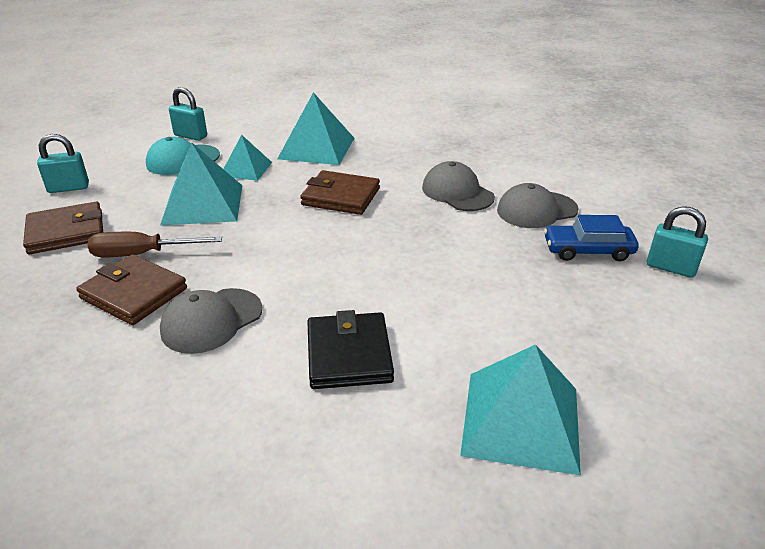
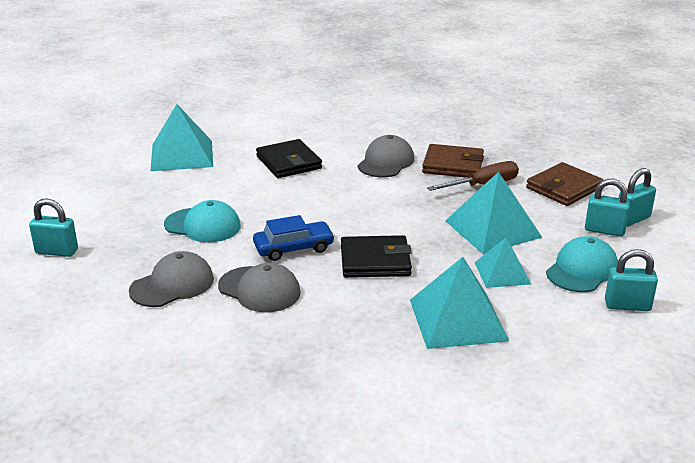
camera: 160 degrees right, 5 degrees down
brown wallet [300,170,380,215] -> black wallet [341,235,412,278]
blue car [544,215,639,261] -> blue car moved to [253,215,335,261]
none -> turquoise cap [164,200,241,242]
none -> turquoise padlock [585,179,630,237]

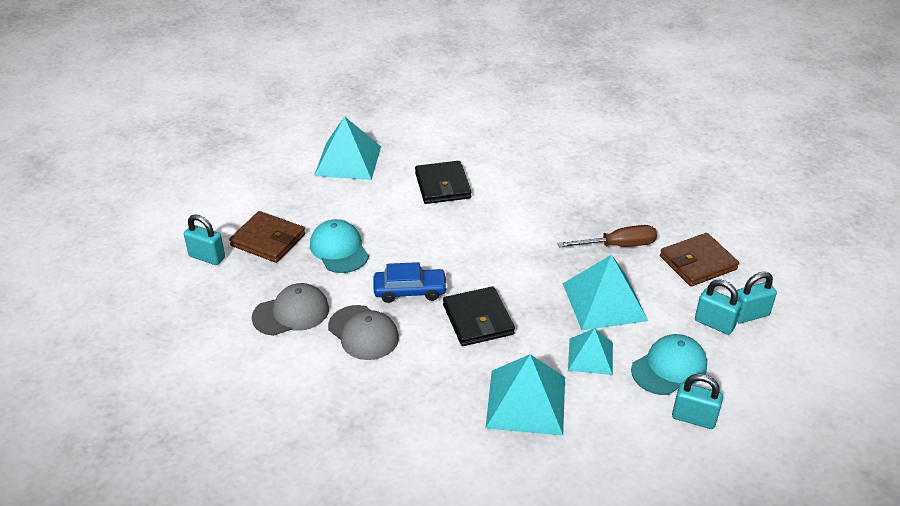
camera: 15 degrees right, 10 degrees up
turquoise cap [164,200,241,242] -> turquoise cap turned 150 degrees counterclockwise [310,219,369,273]
black wallet [341,235,412,278] -> black wallet turned 60 degrees clockwise [443,286,515,346]
grey cap [358,135,414,177] -> none
brown wallet [422,144,484,178] -> brown wallet moved to [229,211,305,263]

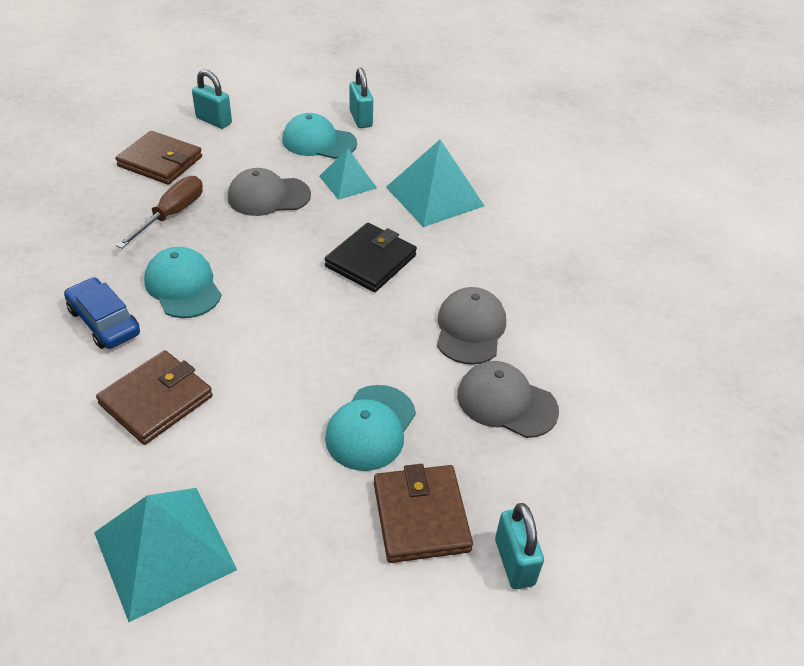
camera: 130 degrees left, 5 degrees up
blue car [373,262,448,303] -> blue car moved to [64,277,140,349]
black wallet [415,161,471,204] -> brown wallet [96,350,213,445]
brown screwdriver [557,225,657,247] -> brown screwdriver turned 75 degrees clockwise [116,176,203,249]
turquoise pyramid [562,255,648,330] -> grey cap [228,168,311,216]
turquoise padlock [695,279,742,335] -> none
none -> turquoise cap [144,247,221,318]

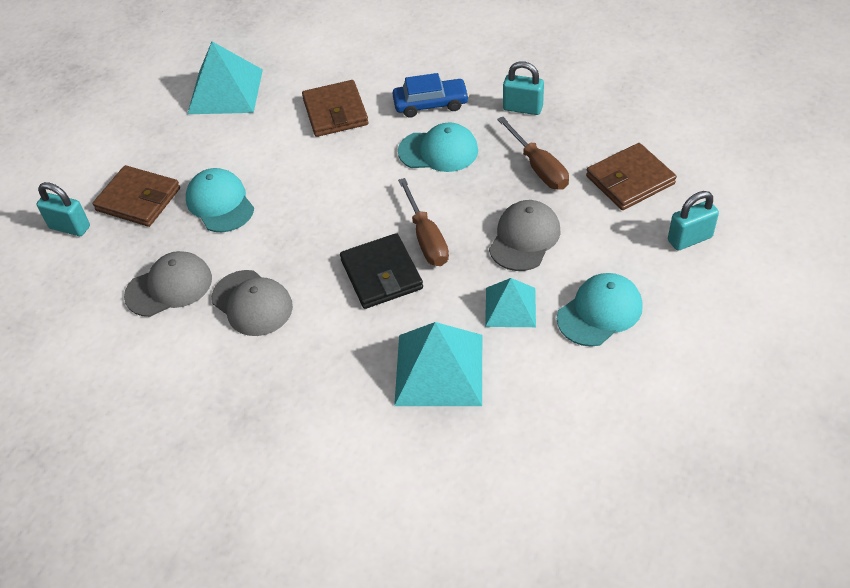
camera: 130 degrees right, 5 degrees up
turquoise padlock [350,68,373,128] -> turquoise padlock moved to [503,61,544,115]
none -> brown screwdriver [398,178,449,266]

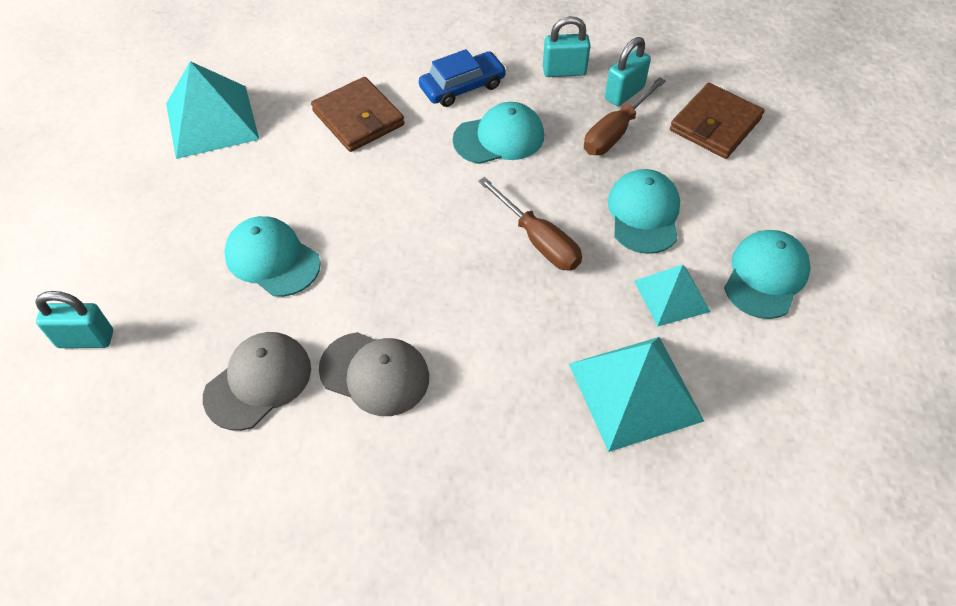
camera: 25 degrees left, 5 degrees up
brown wallet [93,165,180,227] -> none
black wallet [340,233,423,309] -> none
grey cap [489,200,561,271] -> turquoise cap [608,169,680,254]
brown screwdriver [497,117,569,190] -> brown screwdriver turned 90 degrees clockwise [584,77,666,155]
turquoise padlock [668,191,719,250] -> turquoise padlock moved to [605,37,651,106]

